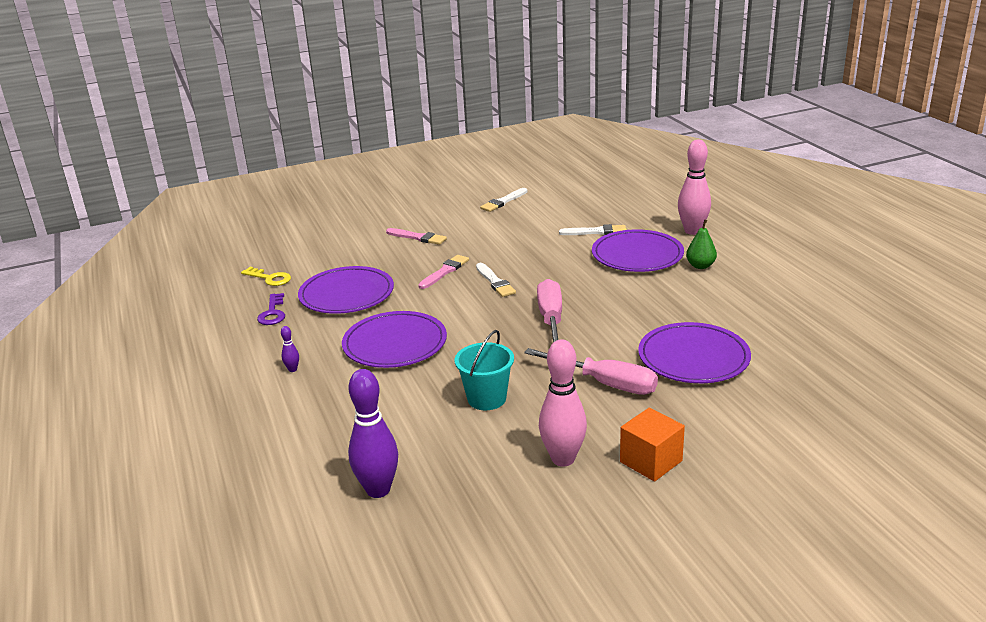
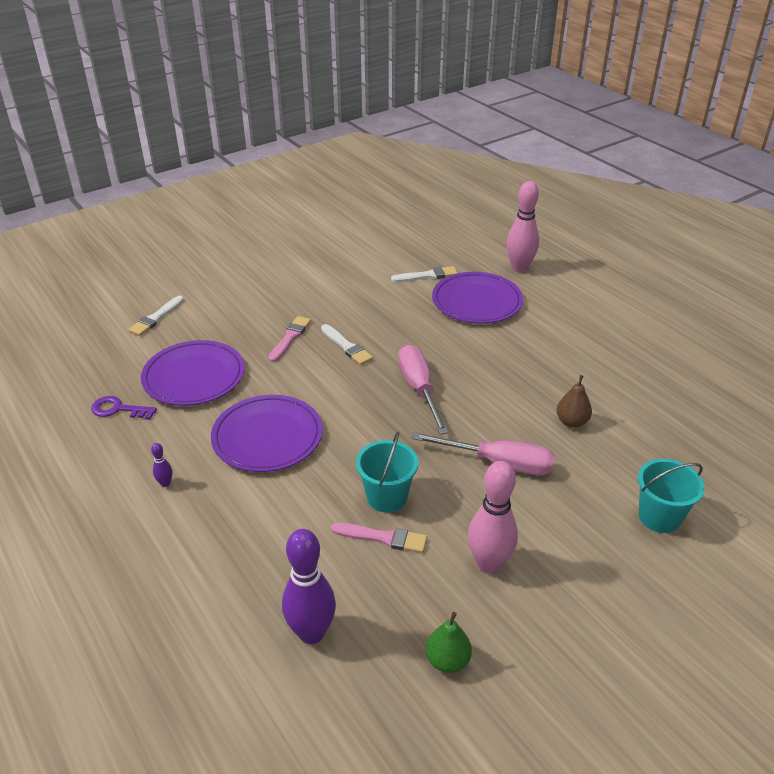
camera: 15 degrees left, 10 degrees up
yellow key [241,267,291,286] -> none
purple key [257,293,285,325] -> purple key turned 120 degrees clockwise [91,396,157,420]
pink brush [386,228,447,245] -> pink brush moved to [331,522,427,553]
white brush [480,188,528,212] -> white brush moved to [128,296,184,336]
orange cube [620,408,685,482] -> none
purple plate [638,322,751,383] -> brown pear [556,375,592,427]
green pear [686,219,717,269] -> green pear moved to [426,612,472,673]
none -> turquoise bucket [638,459,705,533]

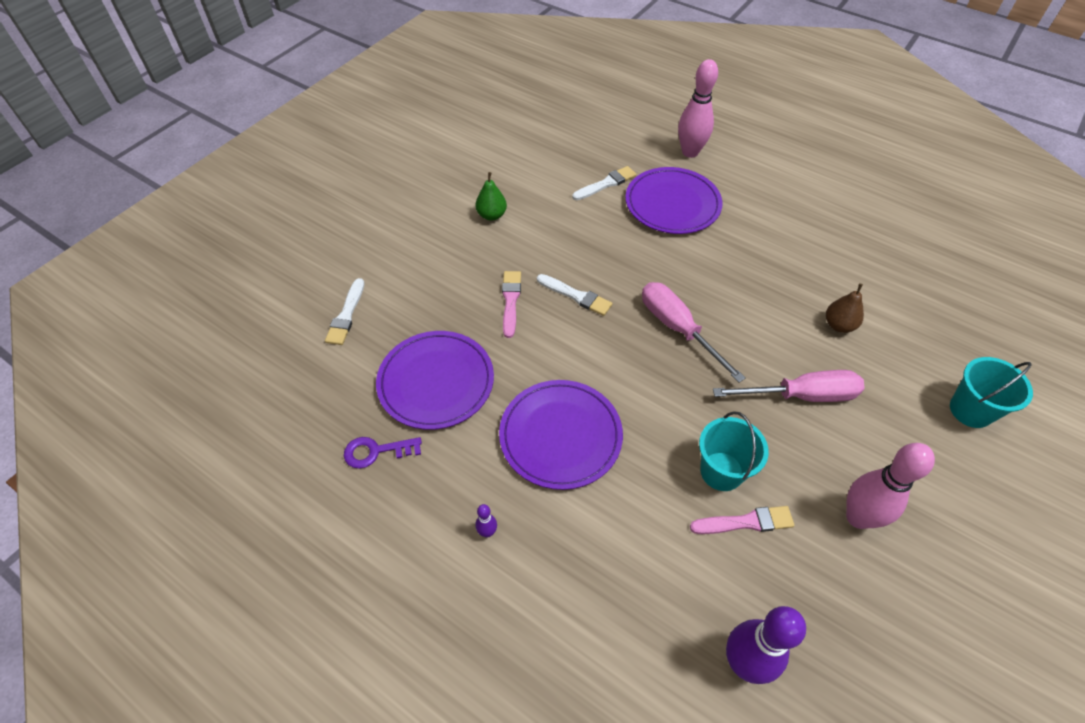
camera: 20 degrees left, 15 degrees up
green pear [426,612,472,673] -> green pear moved to [475,172,507,221]

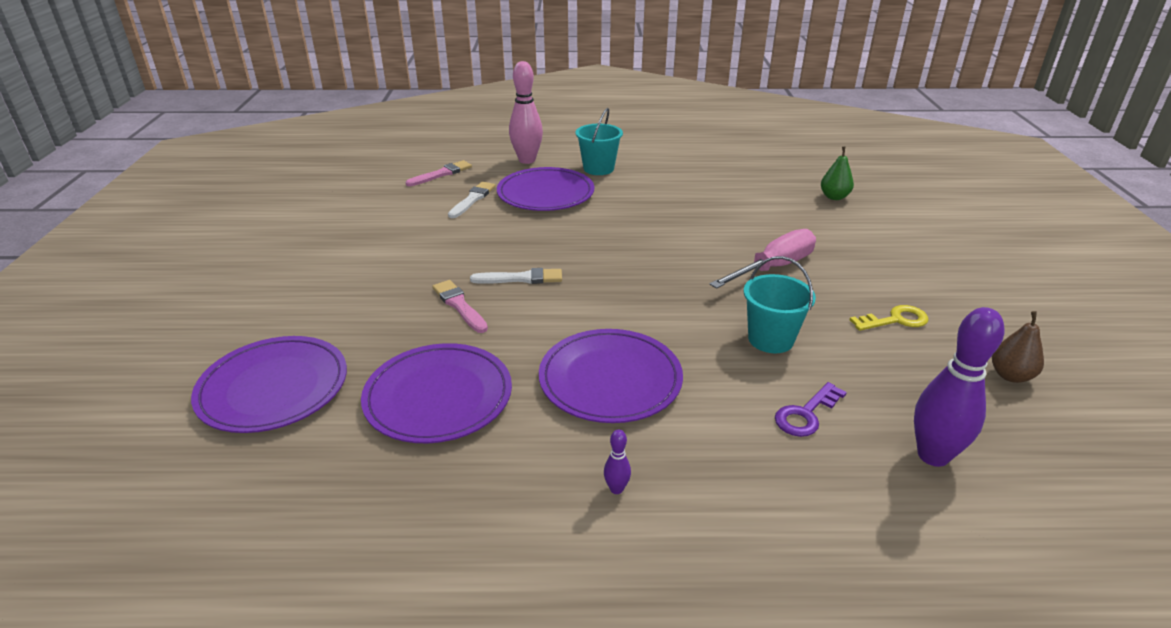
camera: 35 degrees left, 20 degrees down
white brush [325,278,364,345] -> purple plate [191,336,347,433]
purple key [344,437,422,469] -> purple key moved to [775,382,847,437]
green pear [475,172,507,221] -> green pear moved to [821,147,854,200]
pink screwdriver [642,282,745,383] -> none
pink brush [690,506,794,534] -> pink brush moved to [405,160,472,186]
brown pear [826,284,864,333] -> brown pear moved to [992,311,1044,383]
pink bowling pin [846,443,935,529] -> yellow key [850,305,929,331]
turquoise bucket [950,357,1033,428] -> turquoise bucket moved to [576,108,623,175]

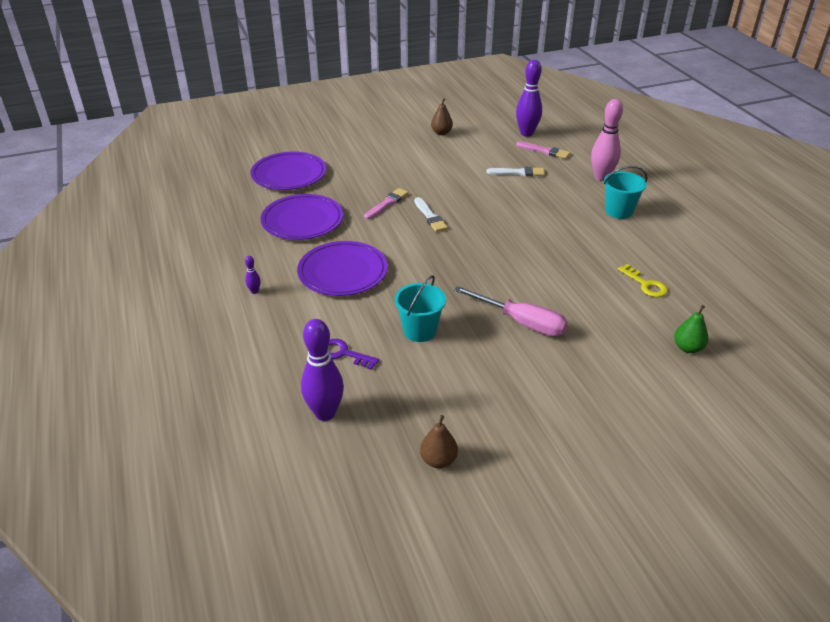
camera: 70 degrees right, 5 degrees up
purple plate [497,167,594,211] -> none
yellow key [850,305,929,331] -> yellow key moved to [618,264,668,297]
none -> brown pear [431,98,453,135]
none -> purple bowling pin [516,60,542,137]

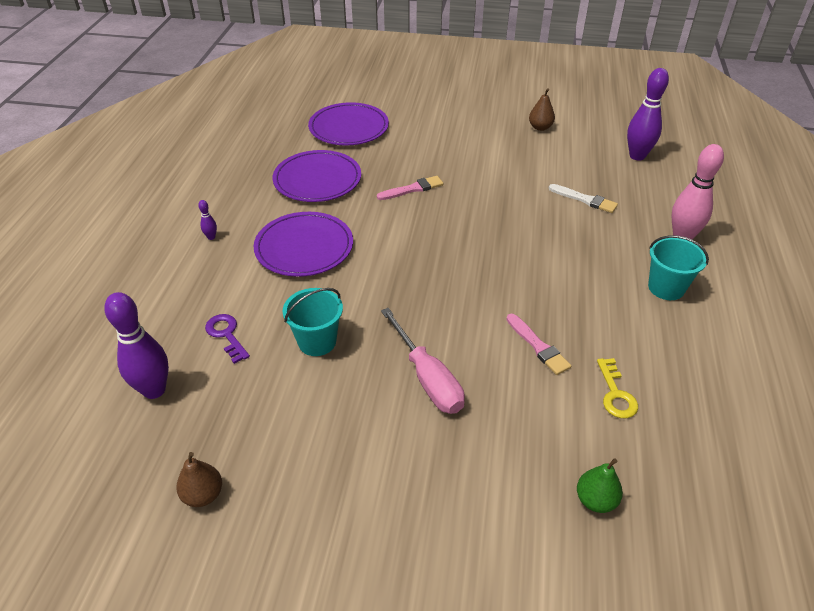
camera: 30 degrees right, 5 degrees up
white brush [414,197,448,232] -> none
pink brush [516,141,570,159] -> pink brush moved to [506,314,571,375]

